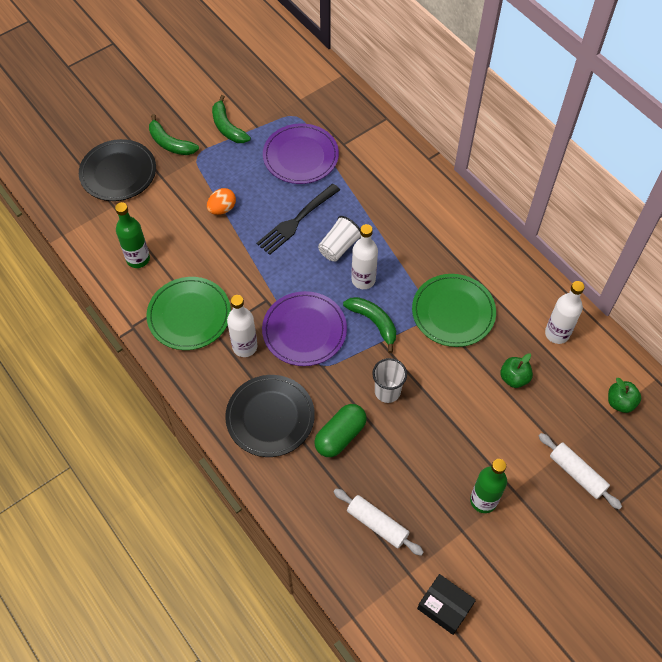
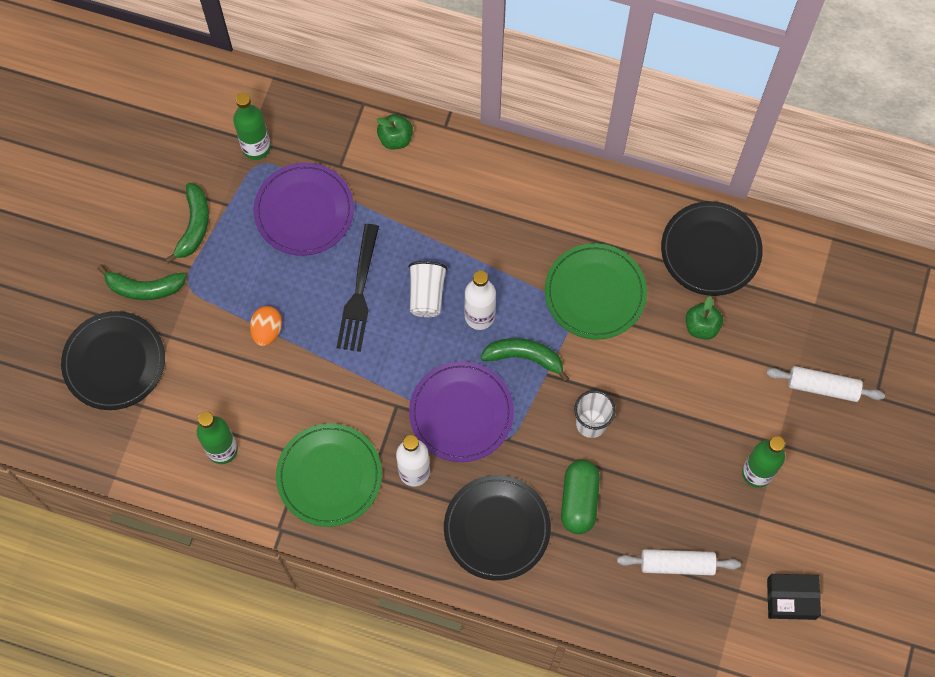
camera: 35 degrees left, 10 degrees up
green banana [212,95,251,143] -> green banana turned 105 degrees counterclockwise [165,183,209,264]
white bottle [545,281,585,344] -> black plate [661,201,763,296]
green apple [608,378,641,413] -> green apple moved to [376,114,413,149]
none -> green bottle [233,93,271,160]

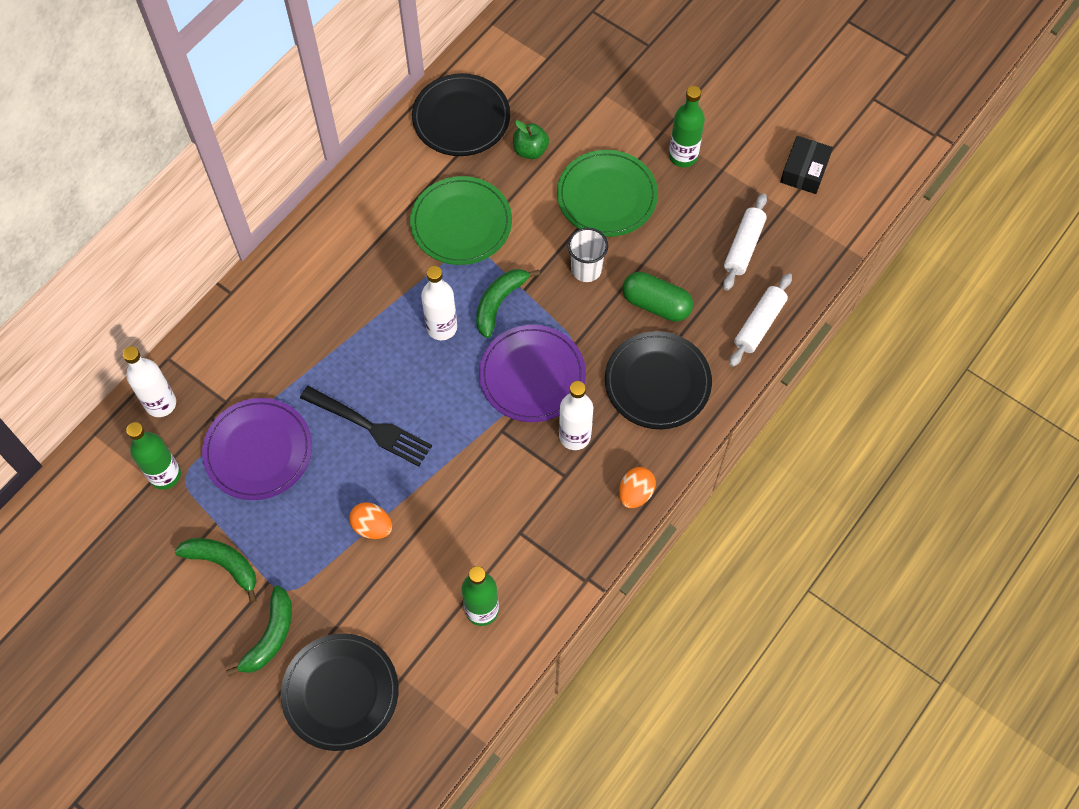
camera: 70 degrees left, 5 degrees down
green plate [276,423,382,527] -> green plate moved to [557,150,658,237]
green apple [376,114,413,149] -> none
white cup [408,261,447,317] -> none
white rolling pin [766,366,885,402] -> white rolling pin moved to [729,273,792,367]
none -> white bottle [123,346,176,417]
none -> orange egg [619,467,656,508]

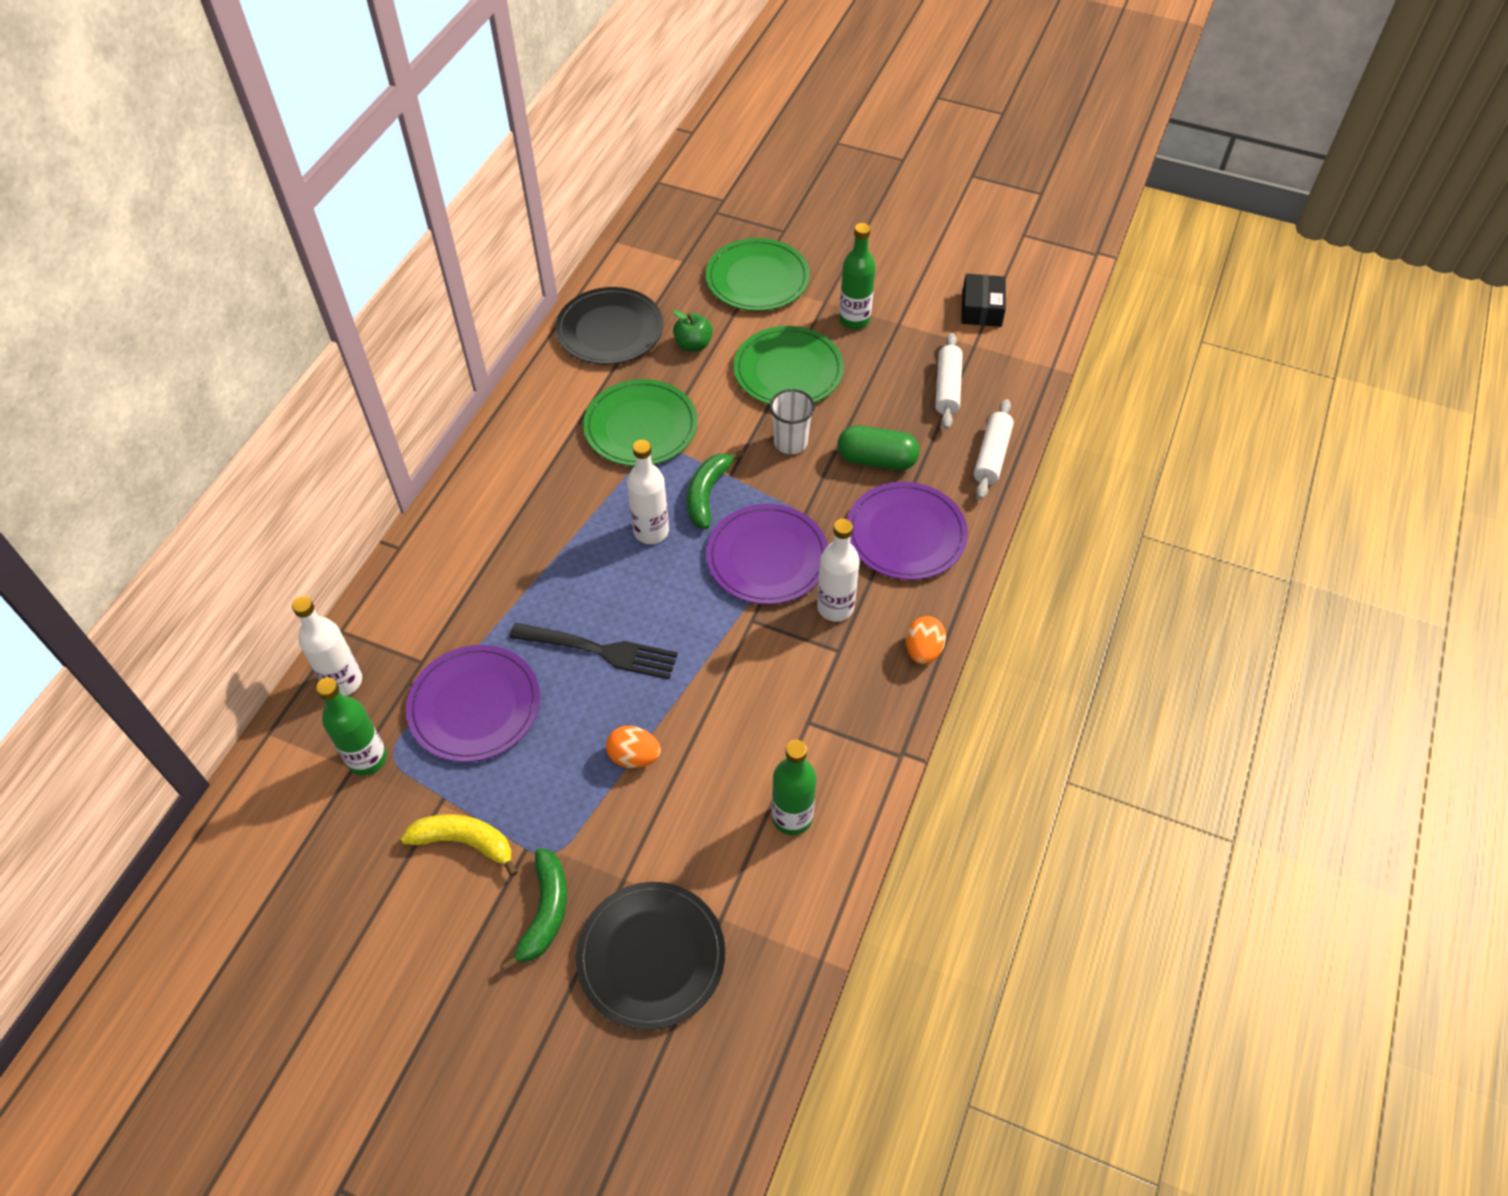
camera: 15 degrees left, 10 degrees down
green banana [175,538,257,603] -> yellow banana [401,814,518,877]
black plate [605,331,712,429] -> purple plate [847,482,968,580]
none -> green plate [706,238,810,311]

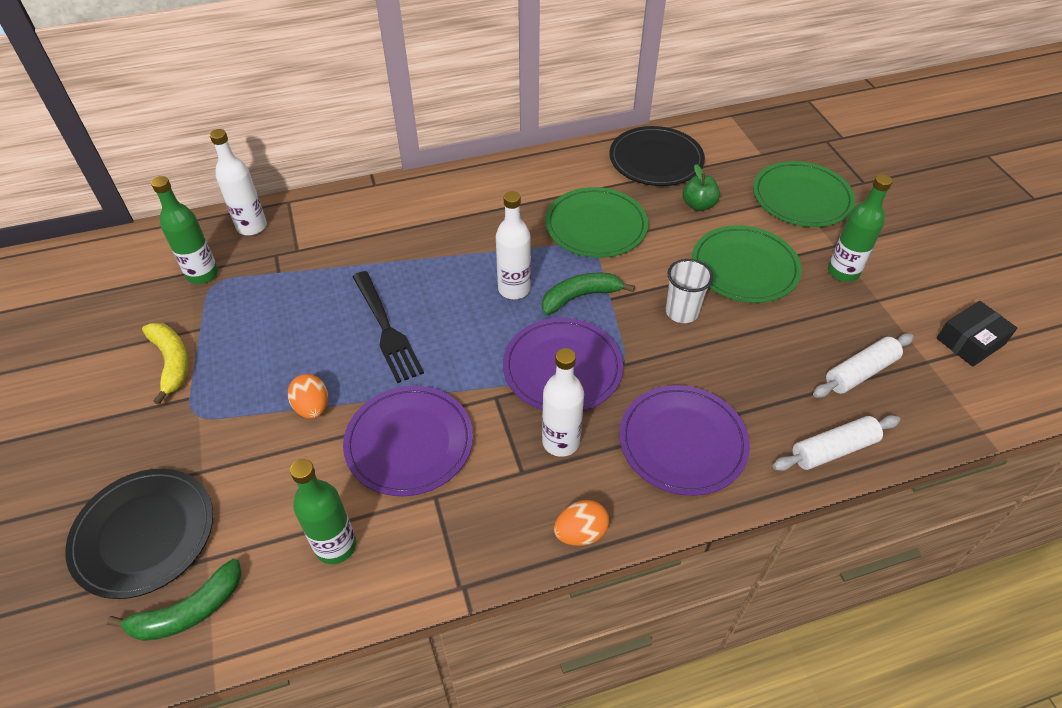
camera: 50 degrees right, 5 degrees down
purple plate [406,645,540,762] -> purple plate moved to [343,386,473,496]
green banana [501,848,567,972] -> green banana moved to [107,559,241,641]
green capsule [838,425,920,470] -> none

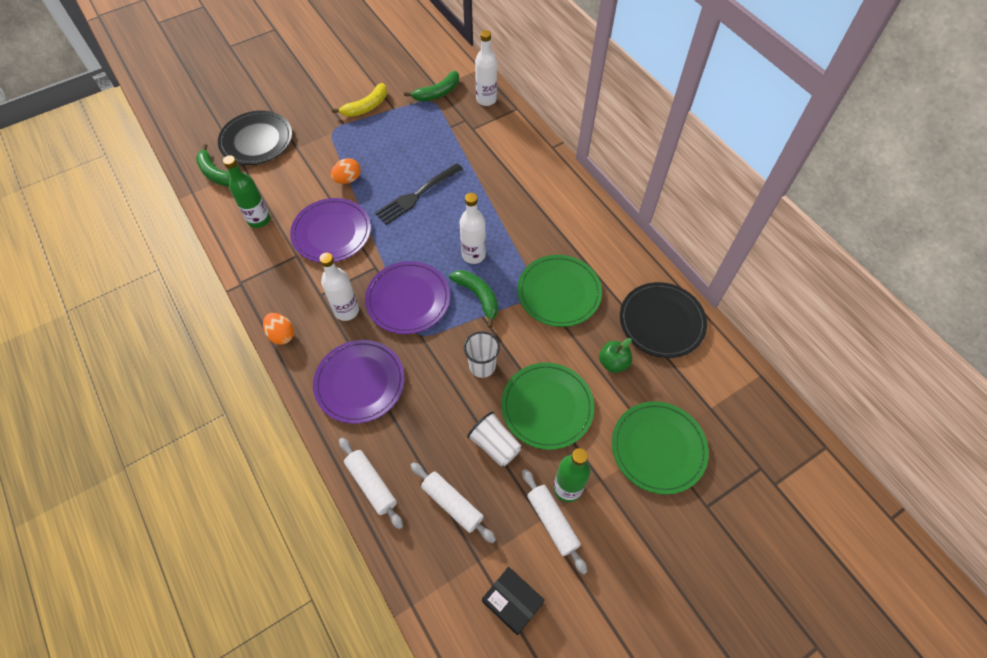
camera: 75 degrees right, 10 degrees up
green bottle [151,176,218,284] -> green banana [404,71,459,101]
none -> white cup [467,411,521,466]
none -> white rolling pin [522,469,588,575]

